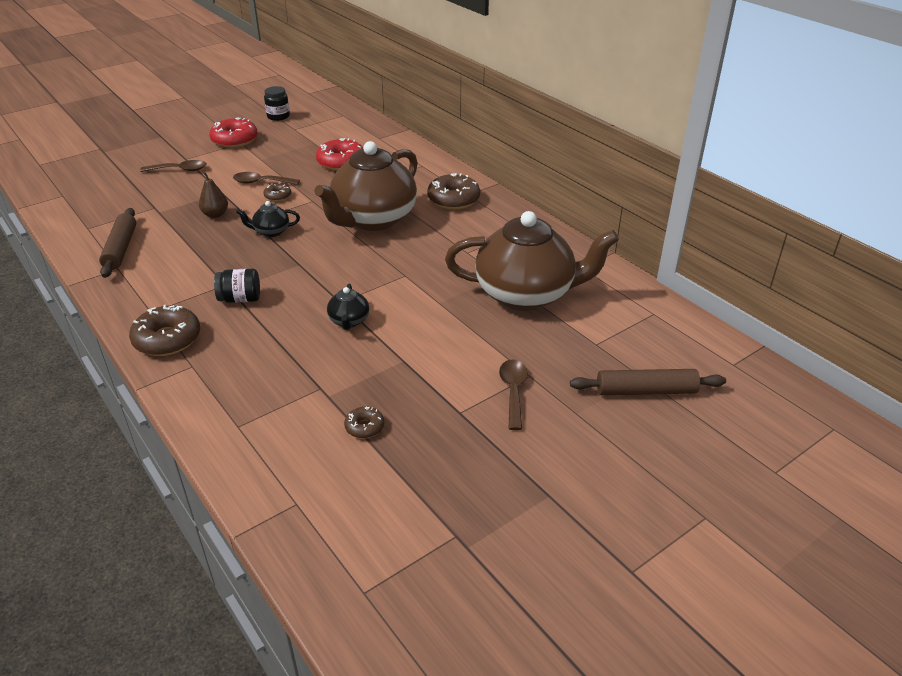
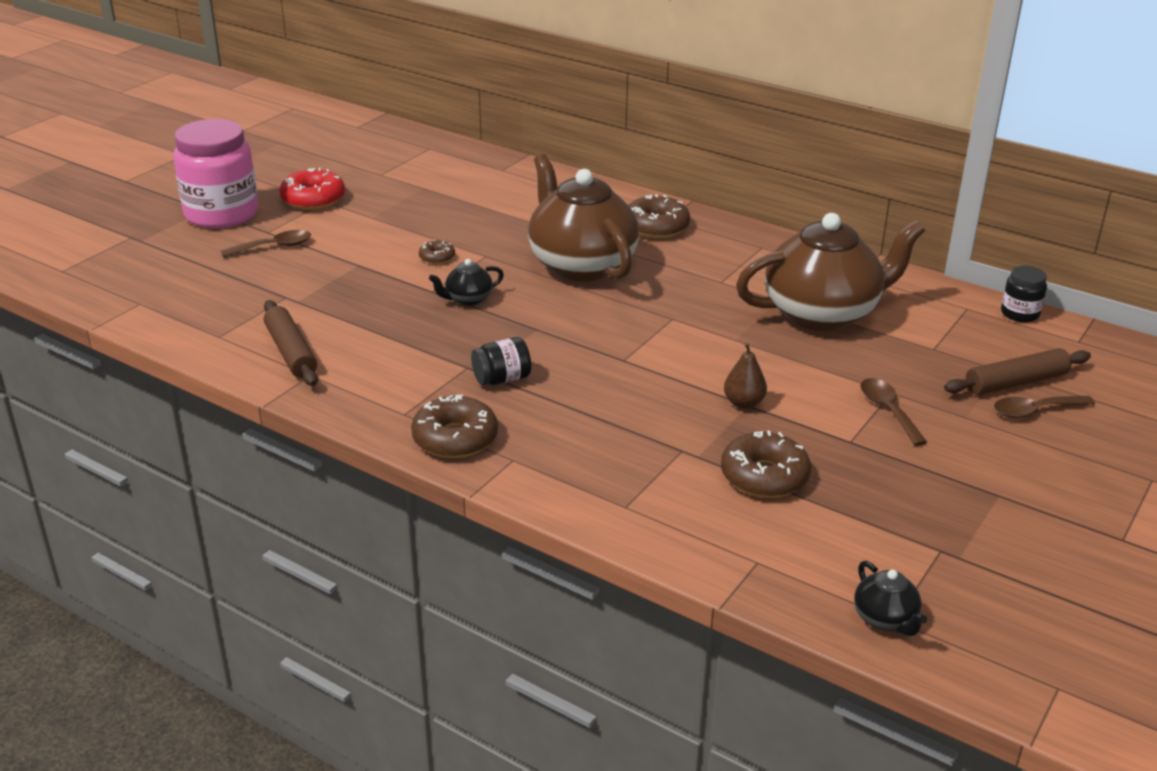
camera: 20 degrees left, 5 degrees down
brown pear [199,172,228,218] -> brown pear moved to [724,343,767,409]
brown spoon [233,172,300,185] -> brown spoon moved to [994,396,1095,418]
black jar [264,86,290,121] -> black jar moved to [1001,266,1047,322]
brown teapot [314,141,418,231] -> brown teapot turned 135 degrees clockwise [528,154,639,282]
red donut [316,138,363,171] -> none
black teapot [327,284,369,330] -> black teapot moved to [854,561,927,636]
brown donut [344,407,384,438] -> brown donut [721,430,811,498], size x1.92
none -> pink jar [173,119,258,229]

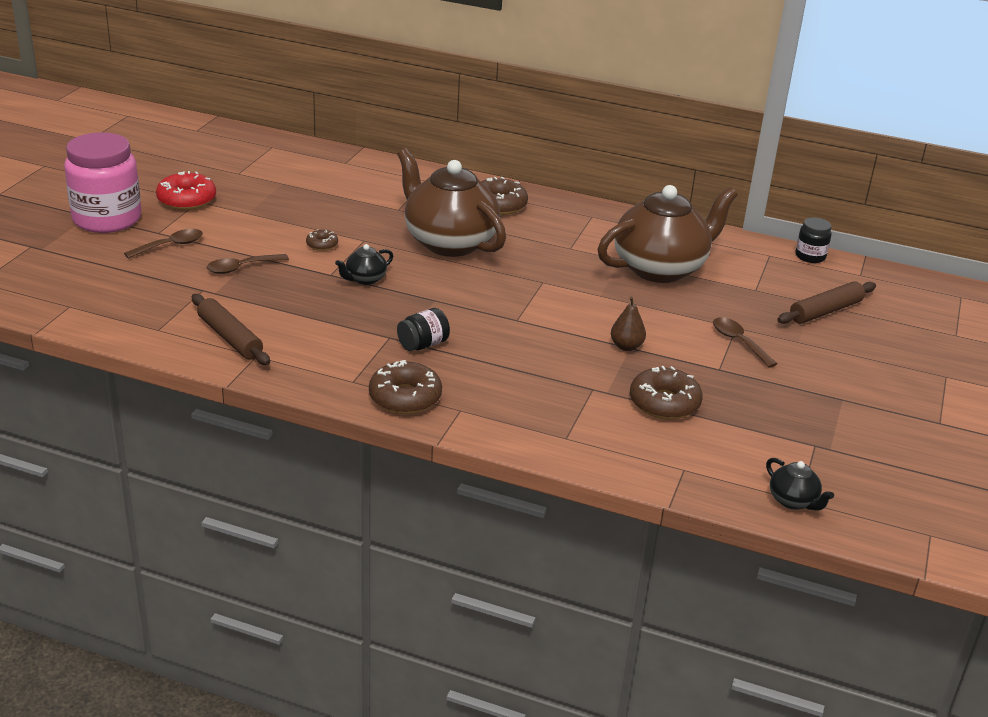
camera: 15 degrees left, 0 degrees up
brown spoon [994,396,1095,418] -> brown spoon moved to [207,254,289,274]

